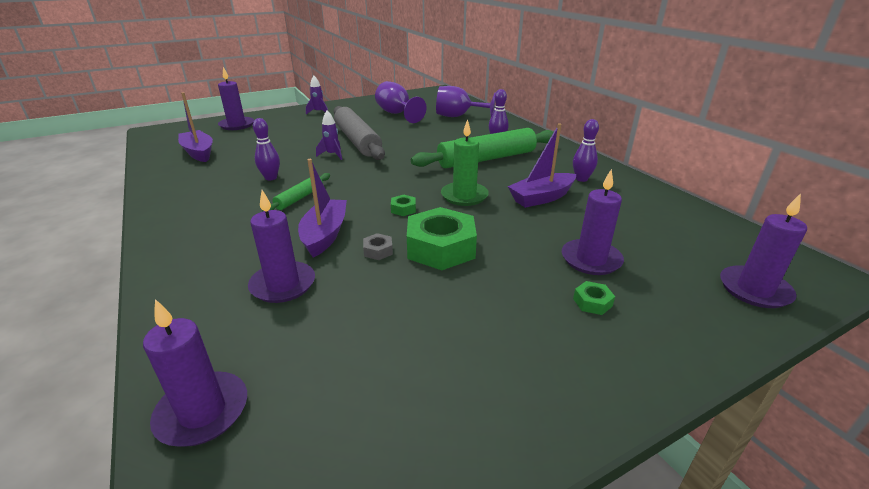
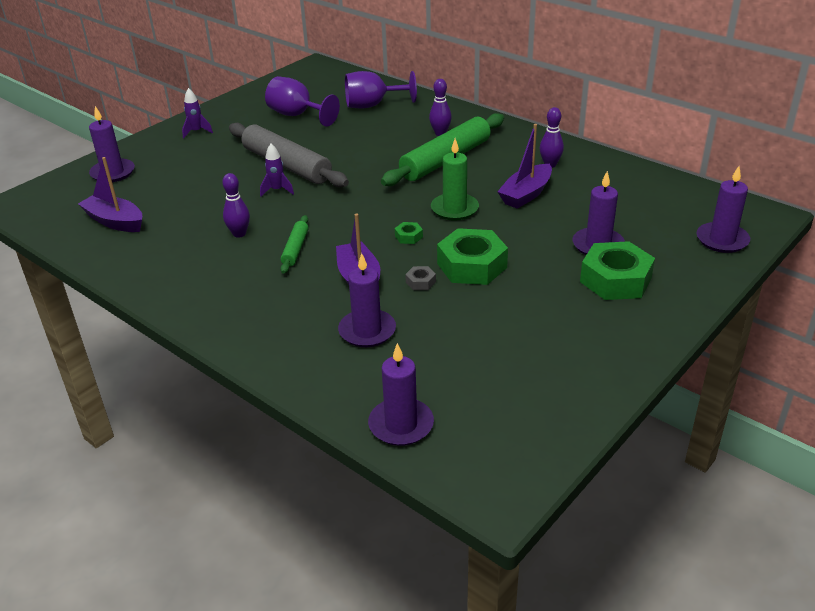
camera: 20 degrees left, 5 degrees up
green nut [573,281,615,315] -> green nut [580,241,655,300], size x2.36

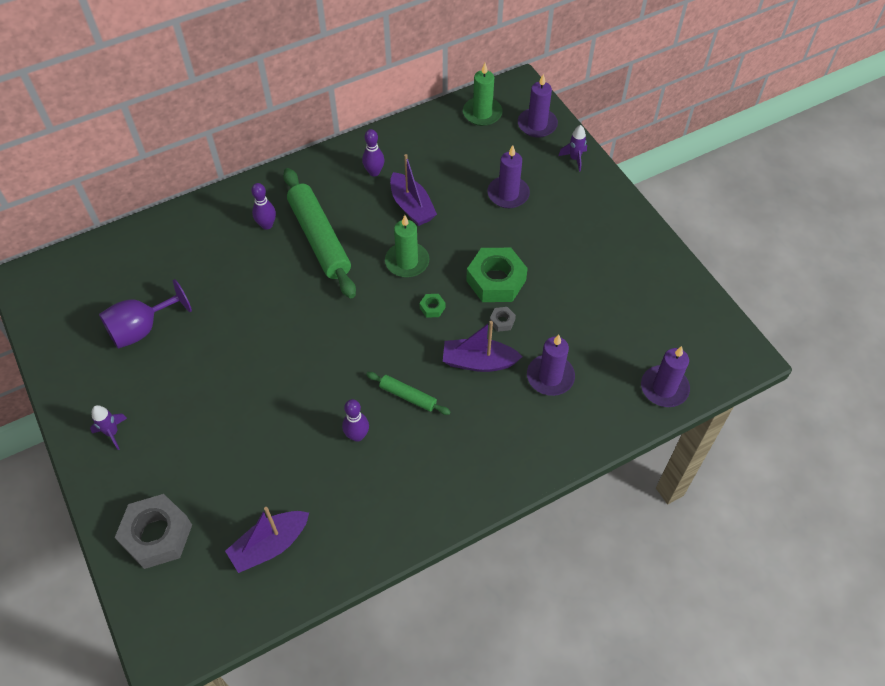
camera: 70 degrees left, 20 degrees up
purple candle [89,106,135,182] -> grey nut [115,494,192,569]
grey rolling pin [229,123,349,187] -> none
purple rocket [260,144,294,197] -> purple rocket moved to [558,125,587,172]
purple goblet [345,71,417,109] -> none
green nut [580,241,655,300] -> none
none -> green candle [463,63,503,126]

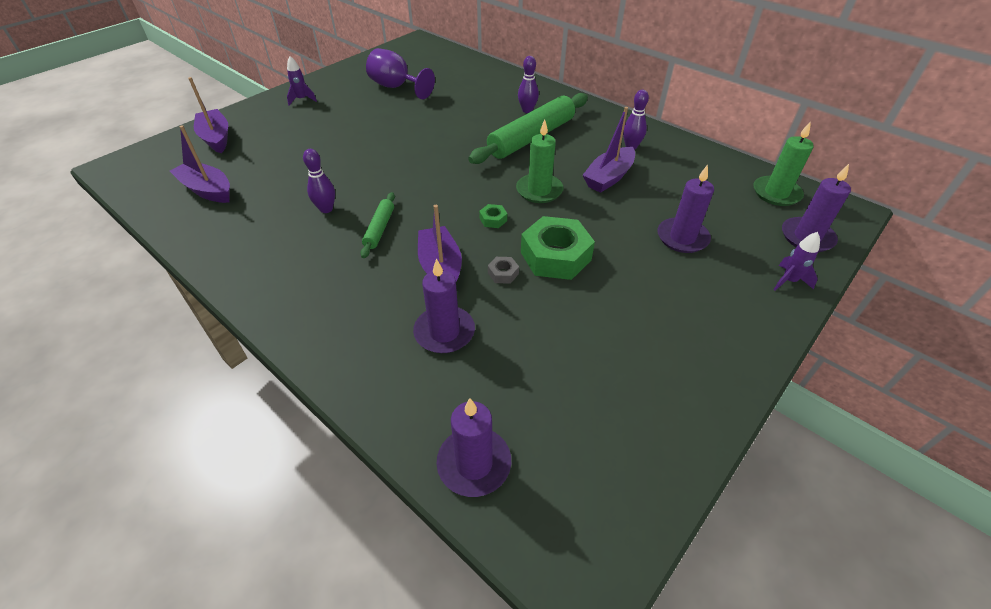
camera: 70 degrees right, 10 degrees down
grey nut [115,494,192,569] -> purple boat [188,77,228,153]

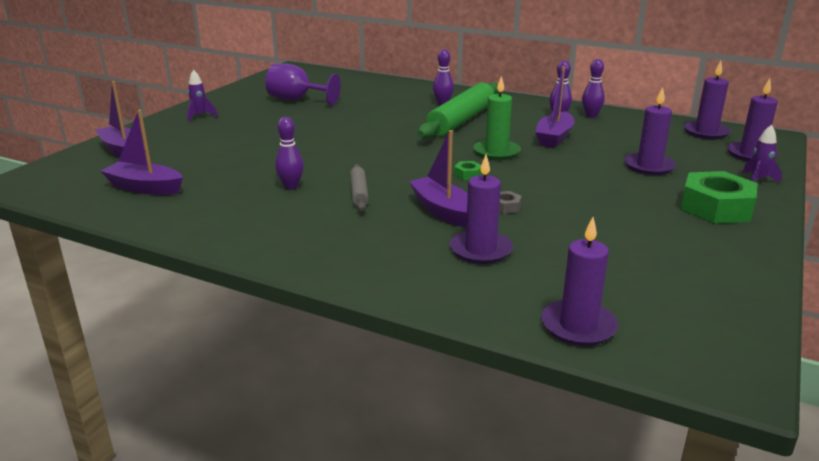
camera: 15 degrees left, 20 degrees down
green rolling pin [360,192,395,258] -> grey rolling pin [350,164,369,211]
green nut [521,216,595,280] -> green nut moved to [680,171,757,223]
green candle [754,121,814,206] -> purple candle [684,61,731,139]
none -> purple bowling pin [582,59,605,118]

